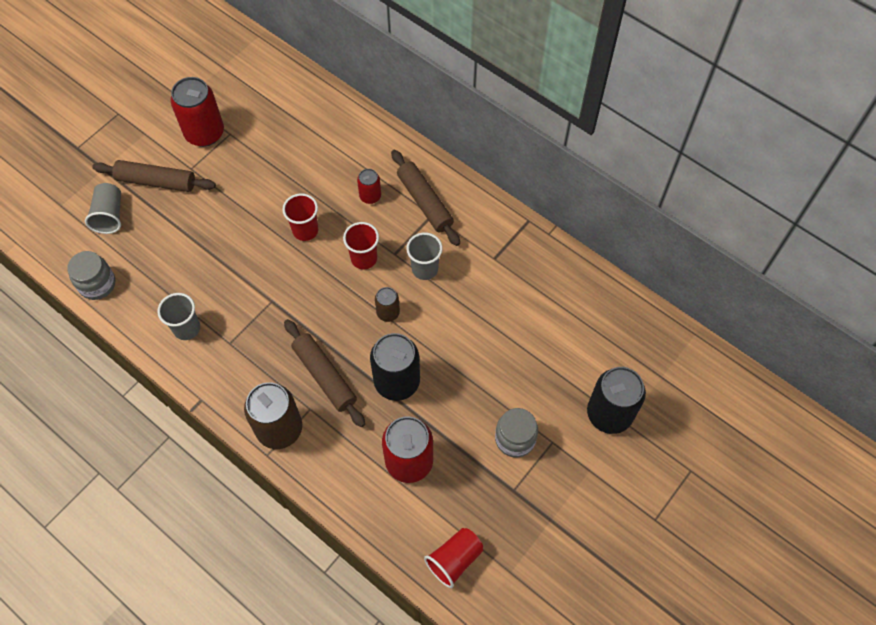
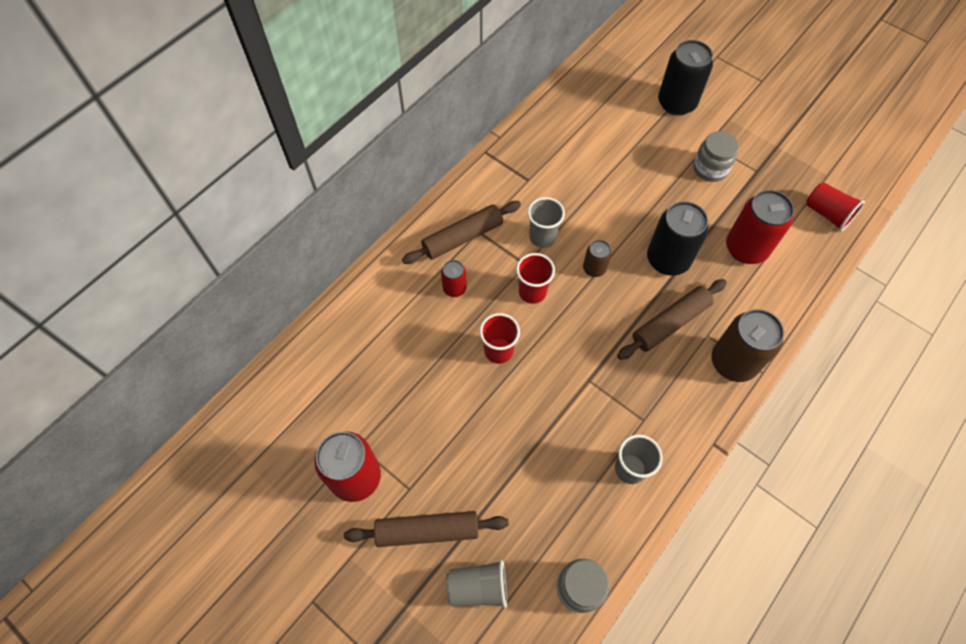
camera: 90 degrees left, 0 degrees up
brown rolling pin [92,160,216,192] -> brown rolling pin turned 75 degrees clockwise [344,511,509,547]

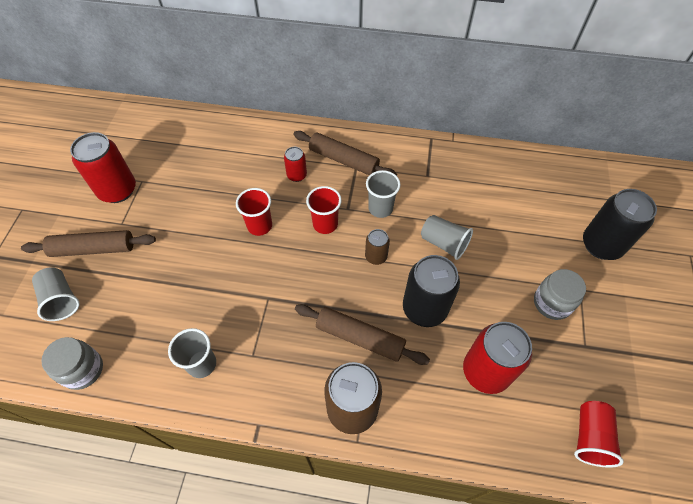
camera: 60 degrees right, 5 degrees down
brown rolling pin [344,511,509,547] -> brown rolling pin turned 60 degrees counterclockwise [21,230,156,257]
none -> grey cup [421,215,473,260]

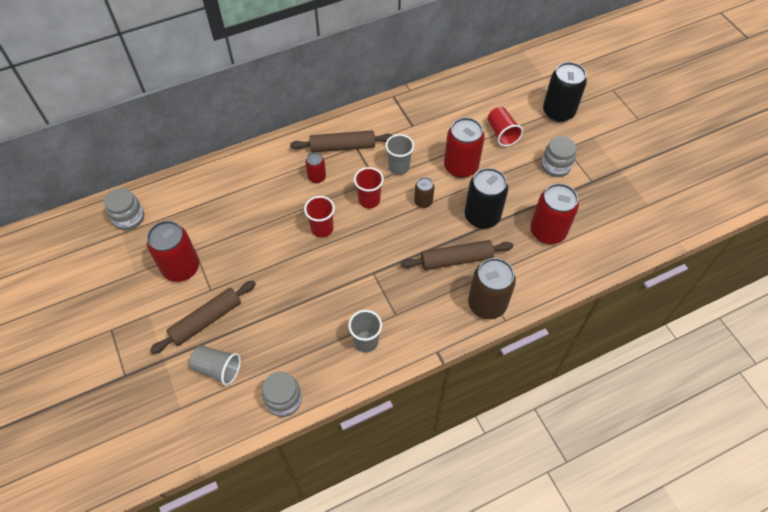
camera: 35 degrees left, 0 degrees up
grey cup [421,215,473,260] -> red can [444,117,485,178]
red cup [574,401,624,468] -> red cup moved to [488,107,523,147]
none -> grey jar [104,188,144,230]

